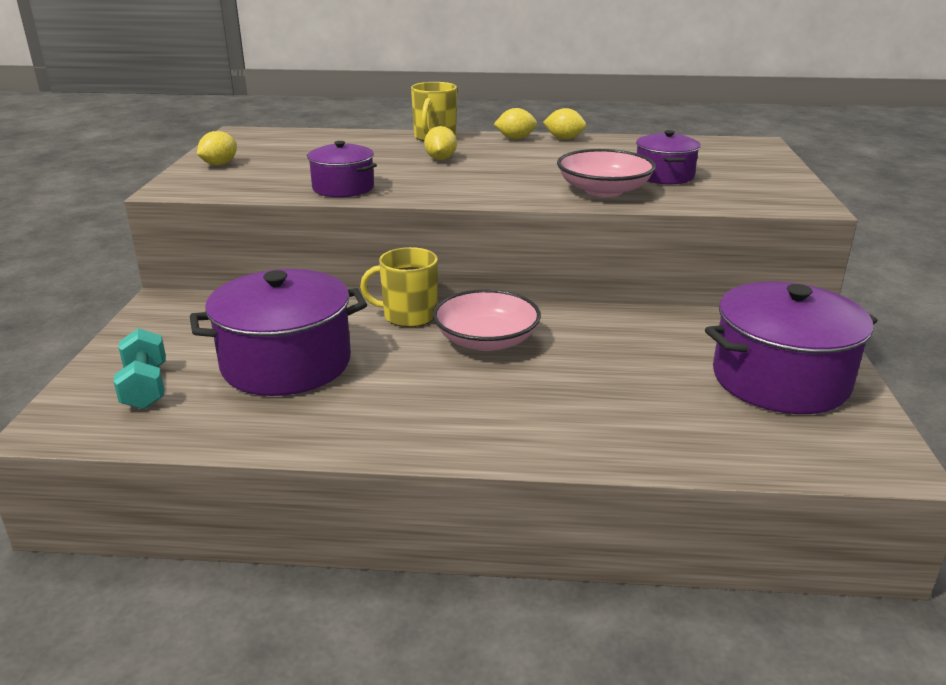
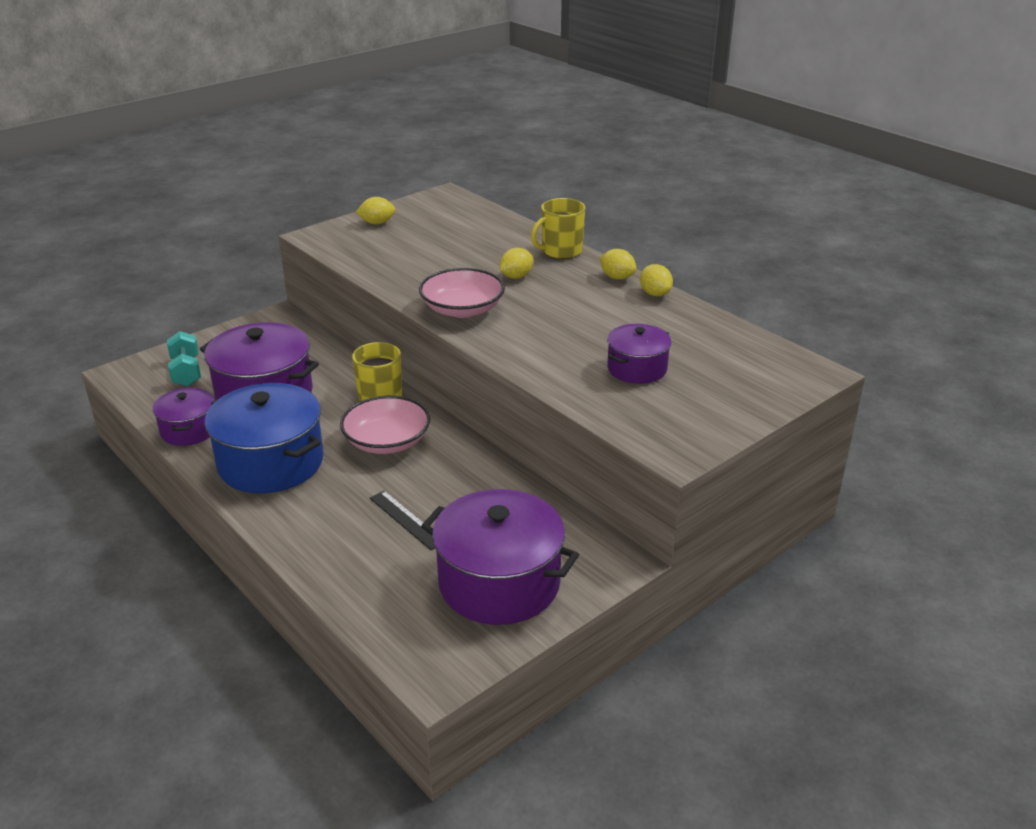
camera: 45 degrees right, 5 degrees up
turquoise dumbbell [113,328,166,409] -> turquoise dumbbell turned 45 degrees counterclockwise [167,331,201,386]
purple pot [307,141,377,197] -> purple pot moved to [153,388,215,446]
pink bowl [557,149,656,197] -> pink bowl moved to [419,268,505,318]
none -> blue pot [205,383,323,493]
none -> black ruler [370,491,435,550]

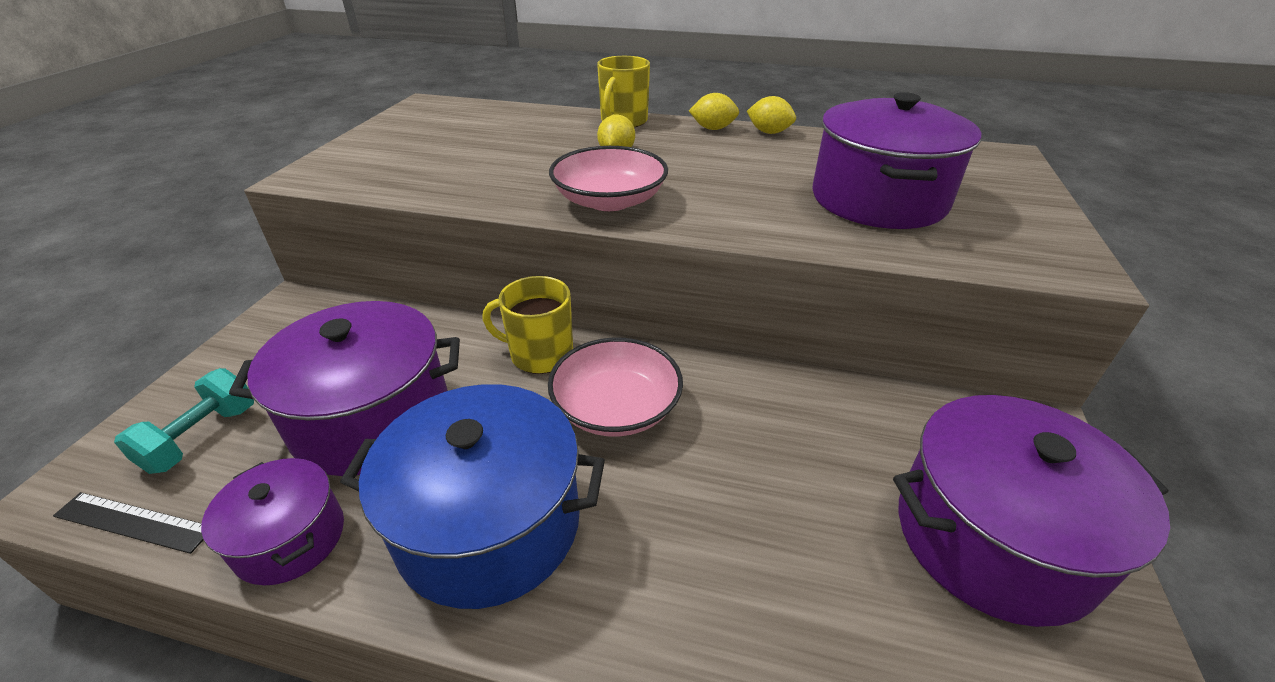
camera: 35 degrees left, 5 degrees up
turquoise dumbbell [167,331,201,386] -> turquoise dumbbell turned 75 degrees clockwise [114,368,254,474]
yellow lemon [356,197,396,225] -> none
black ruler [370,491,435,550] -> black ruler moved to [53,492,203,554]
purple pot [607,324,672,384] -> purple pot [813,92,981,229], size x1.79

